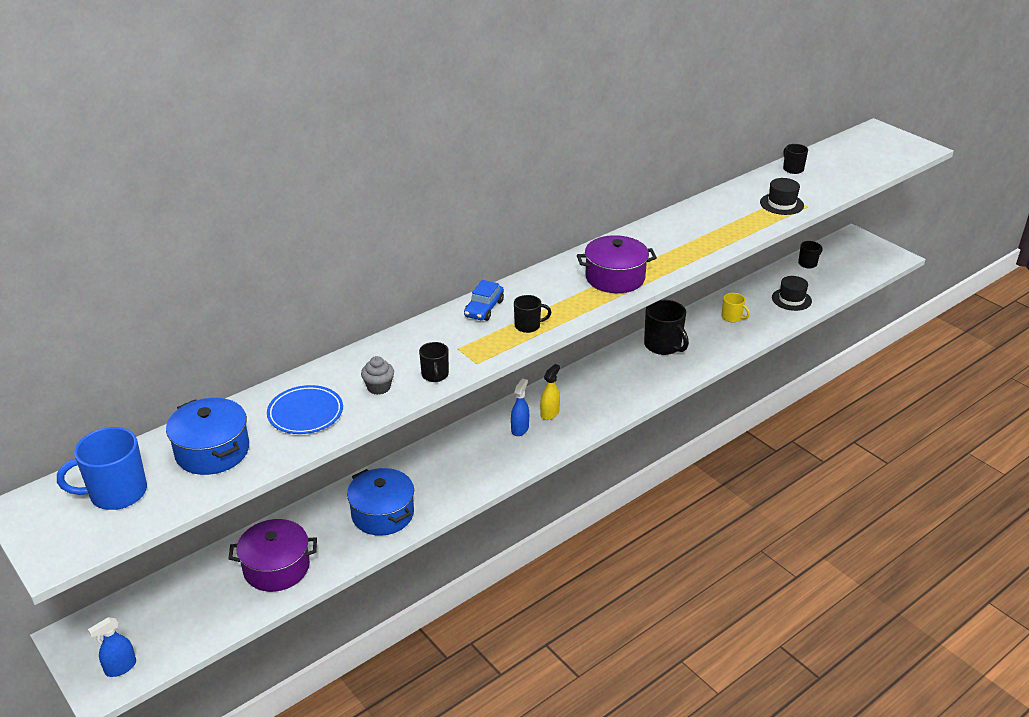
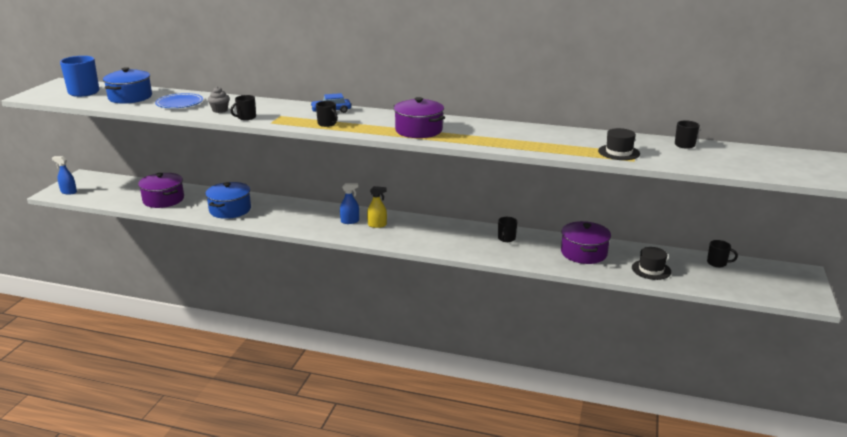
camera: 55 degrees right, 10 degrees down
black mug [644,300,689,355] -> black mug [498,217,517,242], size x0.56
yellow mug [722,293,750,322] -> purple pot [561,221,611,264]

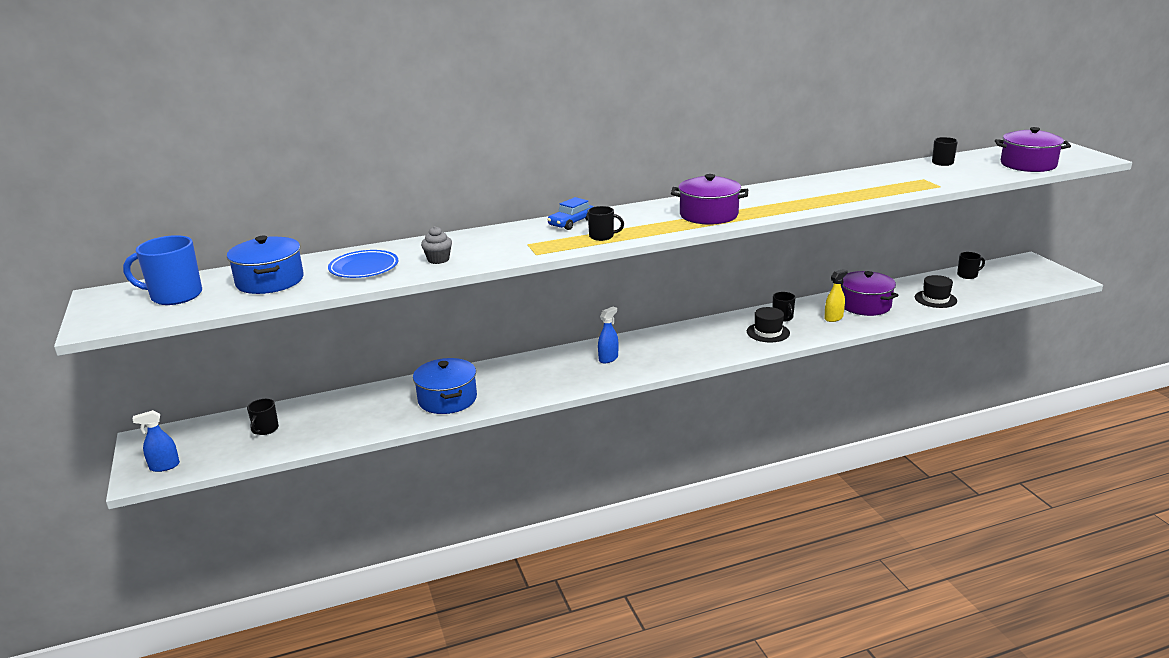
camera: 35 degrees left, 0 degrees up
purple pot [138,173,184,208] -> purple pot moved to [995,127,1071,172]
black mug [231,95,256,120] -> black mug moved to [247,399,279,435]
yellow spray bottle [367,186,387,228] -> yellow spray bottle moved to [824,269,848,322]
black hat [598,128,640,160] -> black hat moved to [747,307,790,342]

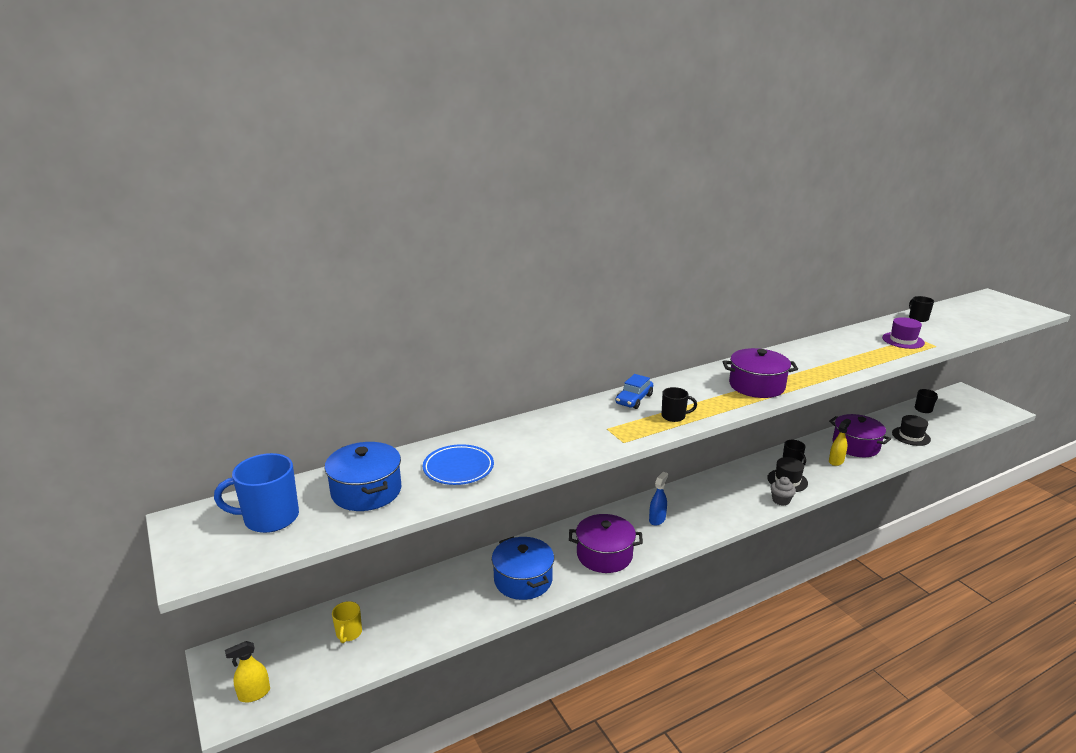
camera: 10 degrees left, 0 degrees up
blue spray bottle [133,410,180,472] -> yellow spray bottle [225,641,270,702]
black mug [247,399,279,435] -> yellow mug [332,601,362,643]
grey cupcake [421,226,452,264] -> grey cupcake moved to [770,477,796,506]
purple pot [995,127,1071,172] -> purple pot moved to [569,514,643,573]
none -> purple hat [882,317,925,349]

